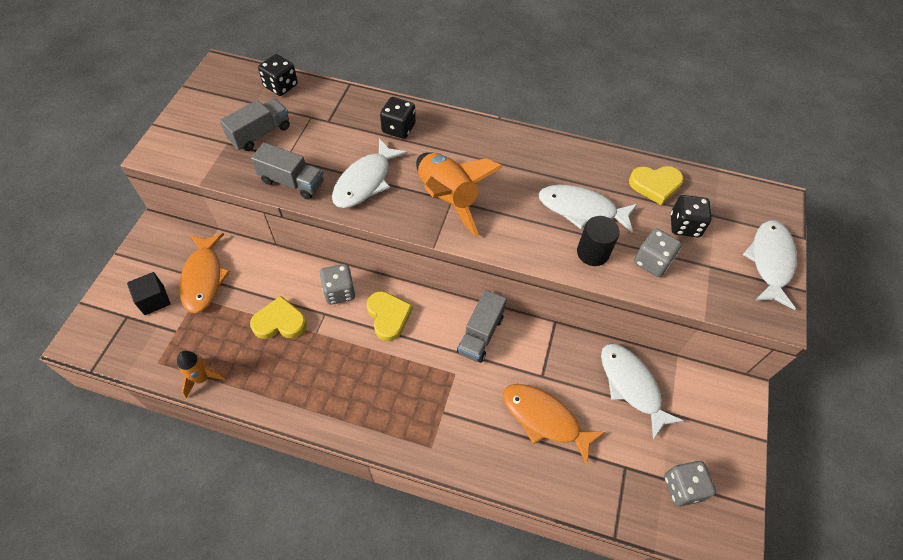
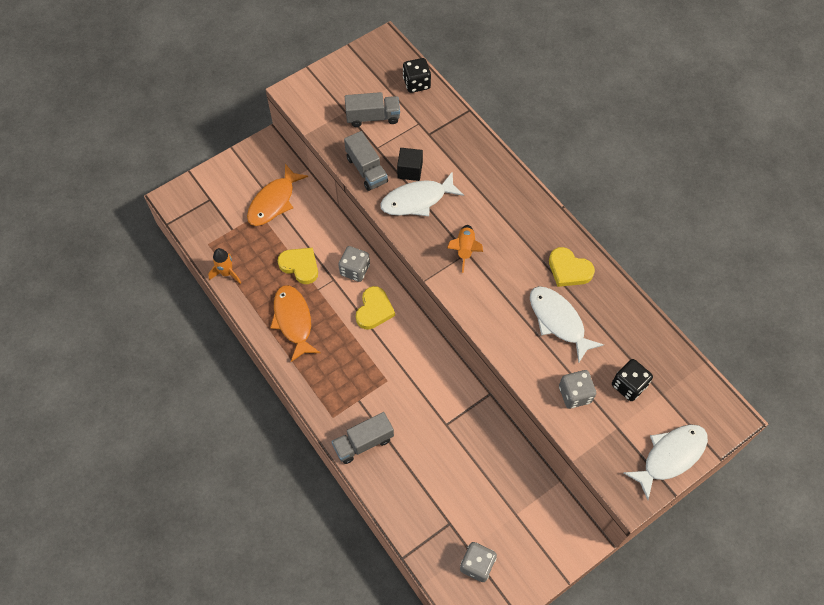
camera: 40 degrees right, 5 degrees up
black cube [127,272,171,315] -> black cube moved to [397,148,423,181]
black dice [380,97,416,139] -> none
orange rocket [416,152,503,237] -> orange rocket [447,225,483,273], size x0.55
grey truck [457,290,507,363] -> grey truck moved to [331,412,394,464]
orange fish [503,384,605,465] -> orange fish moved to [270,285,321,362]
black cylinder [577,216,620,266] -> none
white fish [601,343,684,440] -> none
yellow heart [629,166,684,205] -> yellow heart moved to [549,247,595,287]

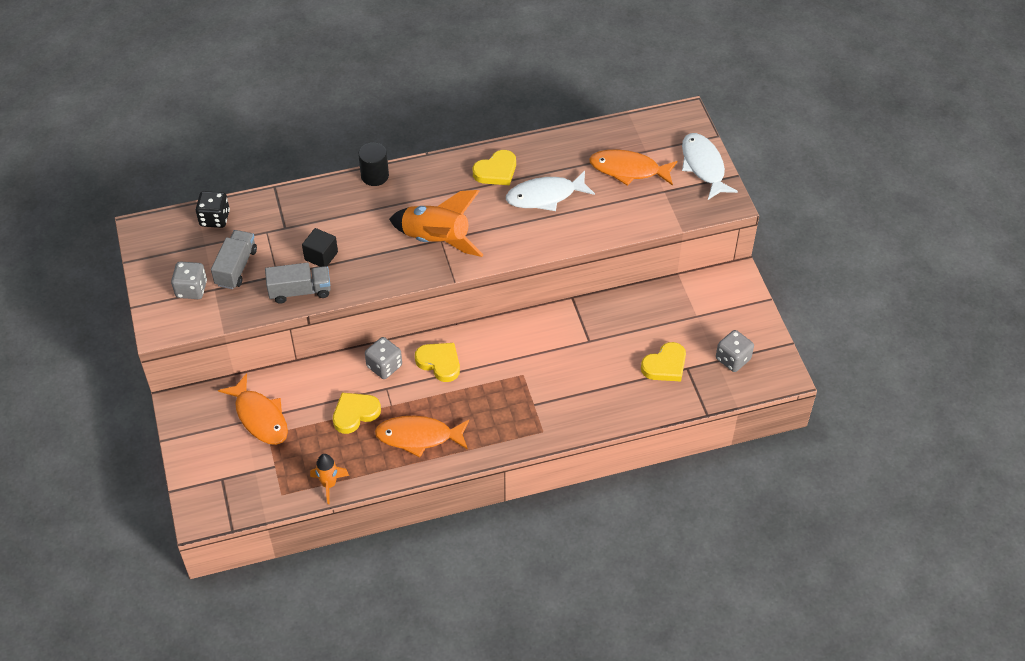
camera: 70 degrees left, 10 degrees down
grey truck [331,412,394,464] -> none
white fish [380,171,464,216] -> none
orange rocket [447,225,483,273] -> orange rocket [389,190,484,257], size x1.83
grey dice [559,370,596,409] -> grey dice moved to [171,262,207,299]
black dice [612,359,653,401] -> orange fish [589,149,677,186]
none -> black cylinder [358,143,389,186]
none -> yellow heart [641,342,686,381]

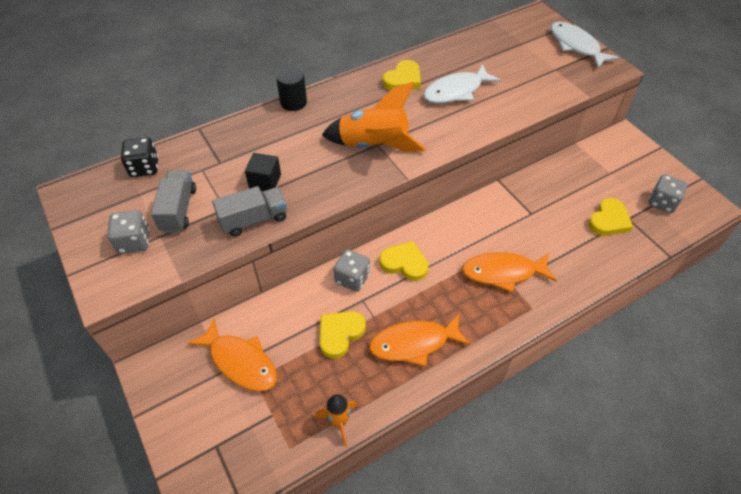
camera: 15 degrees left, 0 degrees up
orange fish [589,149,677,186] -> orange fish moved to [462,252,557,292]

